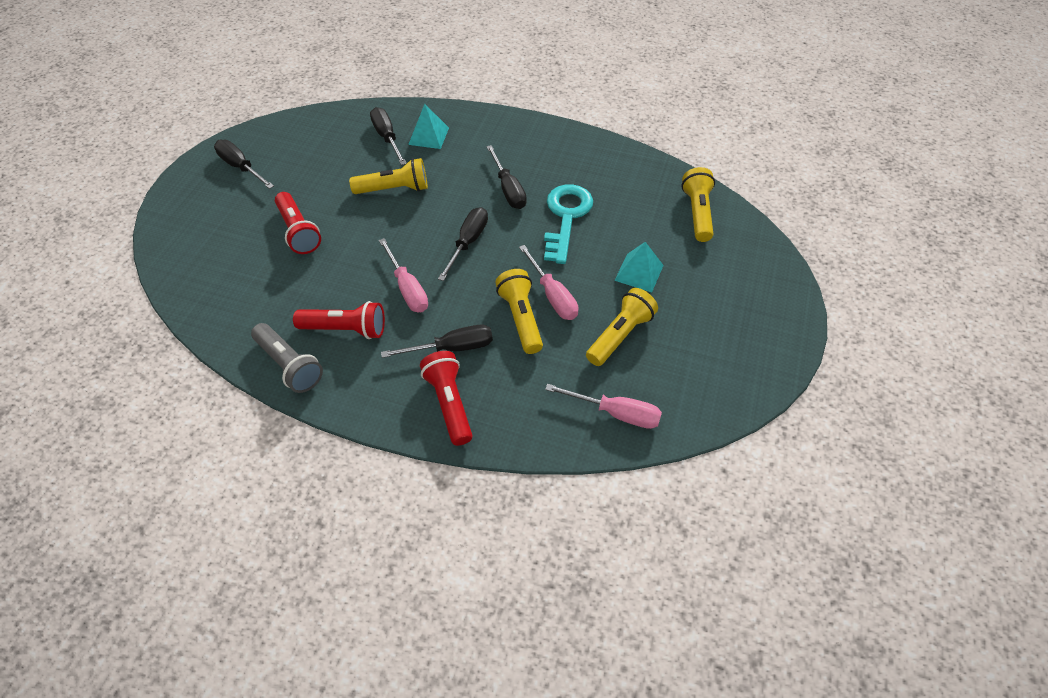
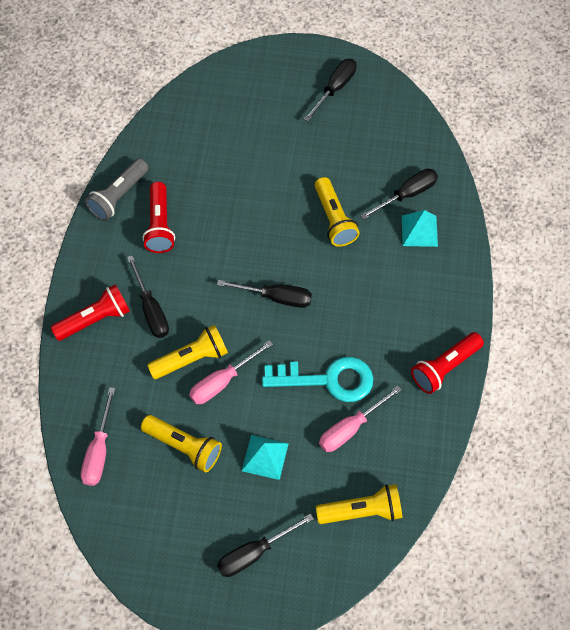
camera: 80 degrees right, 10 degrees up
red flashlight [275,192,321,254] -> red flashlight moved to [411,332,484,394]
pink screwdriver [379,238,428,312] -> pink screwdriver moved to [319,385,402,452]
black screwdriver [486,145,527,209] -> black screwdriver moved to [217,513,314,577]

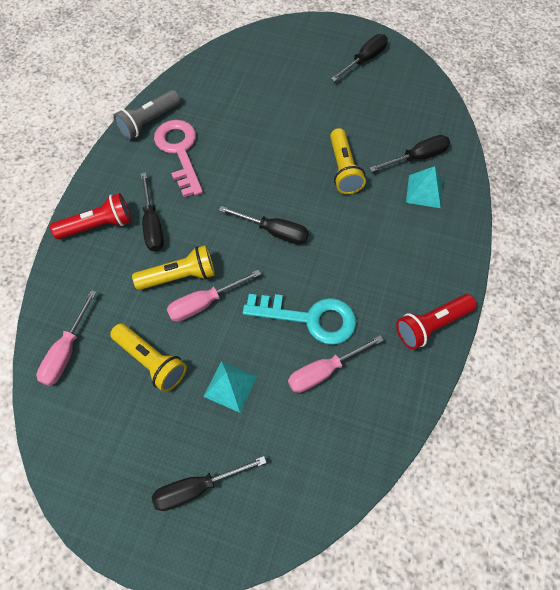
camera: 10 degrees right, 0 degrees up
red flashlight [143,182,175,253] -> pink key [154,120,203,197]
yellow flashlight [316,484,402,524] -> none

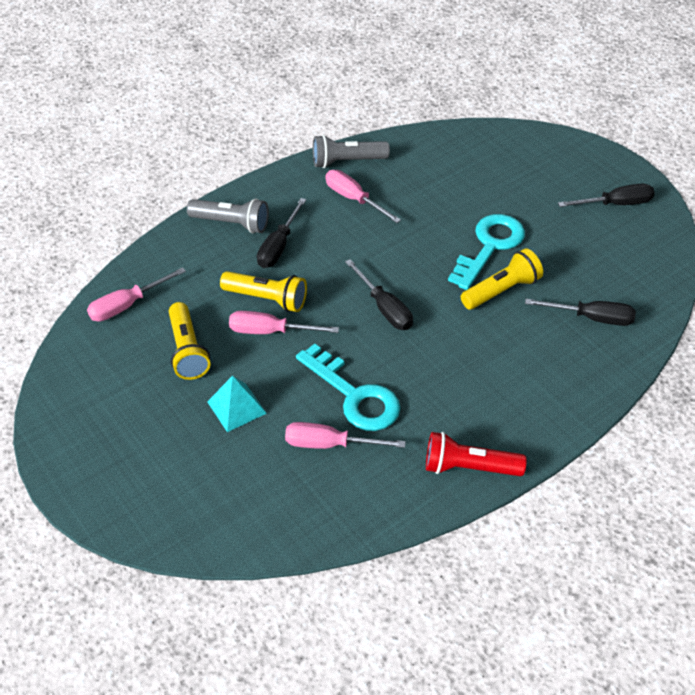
camera: 35 degrees right, 15 degrees down
red flashlight [50,193,131,239] -> grey flashlight [187,198,269,233]
black screwdriver [152,456,267,511] -> none
pink key [154,120,203,197] -> pink screwdriver [326,170,401,223]
yellow flashlight [330,128,366,194] -> yellow flashlight turned 150 degrees counterclockwise [461,248,543,310]
turquoise pyramid [406,166,443,208] -> none
none -> turquoise key [448,214,525,290]

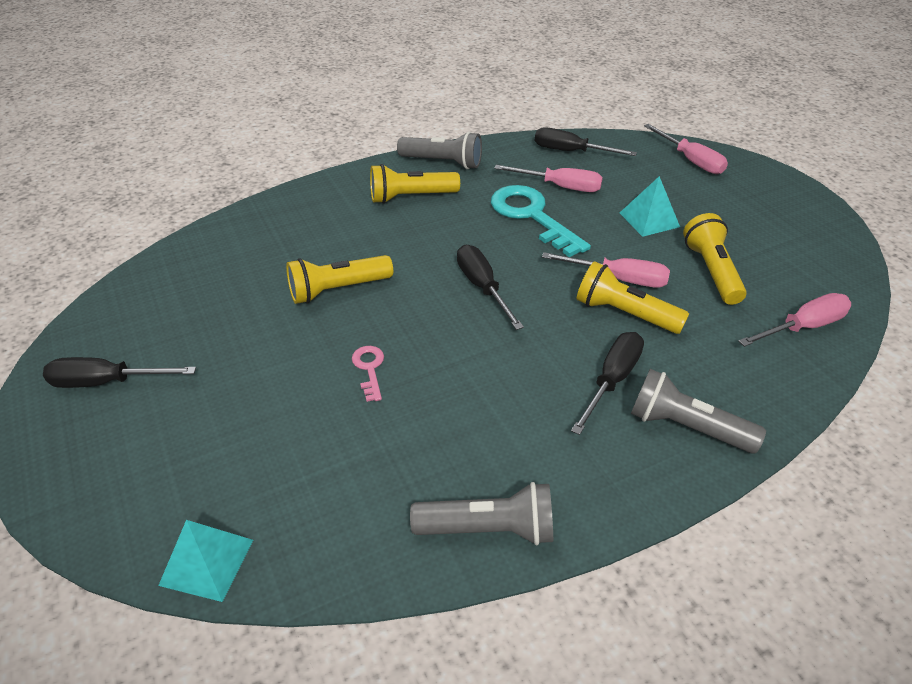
camera: 170 degrees left, 5 degrees down
pink screwdriver [326,170,401,223] -> pink screwdriver moved to [644,124,728,174]
red flashlight [426,432,527,476] -> grey flashlight [397,132,482,169]
turquoise key [448,214,525,290] -> none
black screwdriver [525,299,636,326] -> black screwdriver moved to [535,127,637,156]
none -> turquoise pyramid [158,520,253,602]
none -> pink key [352,346,384,402]
none -> yellow flashlight [370,164,460,204]

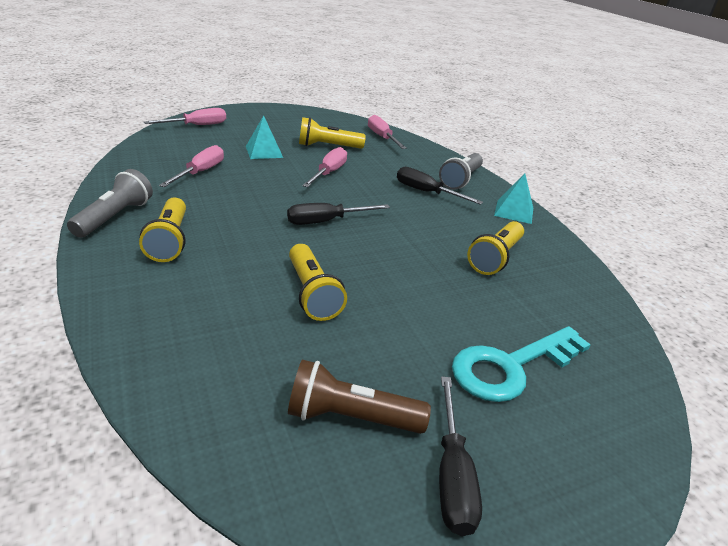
camera: 90 degrees left, 10 degrees down
turquoise pyramid [158,520,253,602] -> turquoise pyramid moved to [494,174,533,224]
pink key [352,346,384,402] -> none
grey flashlight [410,482,553,545] -> none
turquoise key [491,185,591,257] -> turquoise key moved to [452,326,591,402]
black screwdriver [535,127,637,156] -> none
yellow flashlight [577,261,689,334] -> yellow flashlight moved to [467,221,524,275]
none -> brown flashlight [288,360,431,434]

